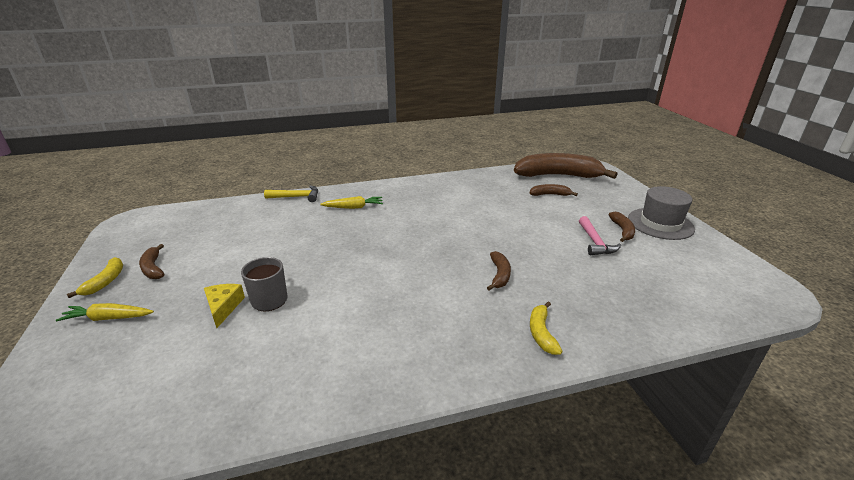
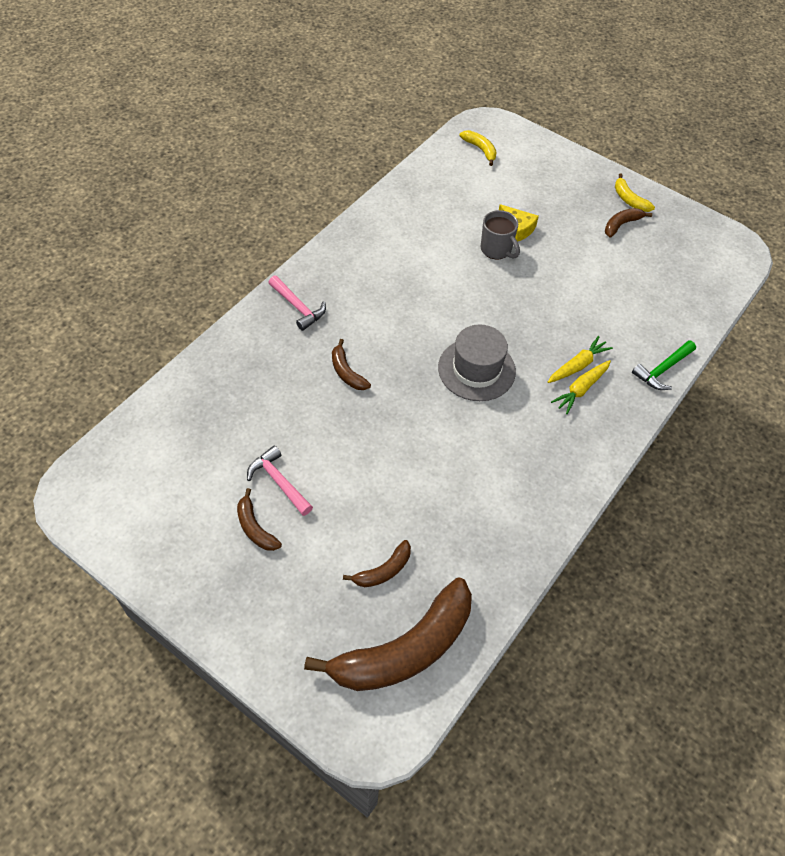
camera: 140 degrees right, 25 degrees up
yellow carrot [56,303,154,321] -> yellow carrot moved to [548,336,613,383]
brown banana [139,244,164,279] -> brown banana turned 60 degrees counterclockwise [605,208,652,237]
yellow hammer [264,185,318,202] -> green hammer [632,340,696,390]
yellow banana [530,302,563,355] -> yellow banana moved to [459,130,497,166]
grey hat [628,186,695,240] -> grey hat moved to [438,324,516,401]
none -> pink hammer [268,276,326,331]

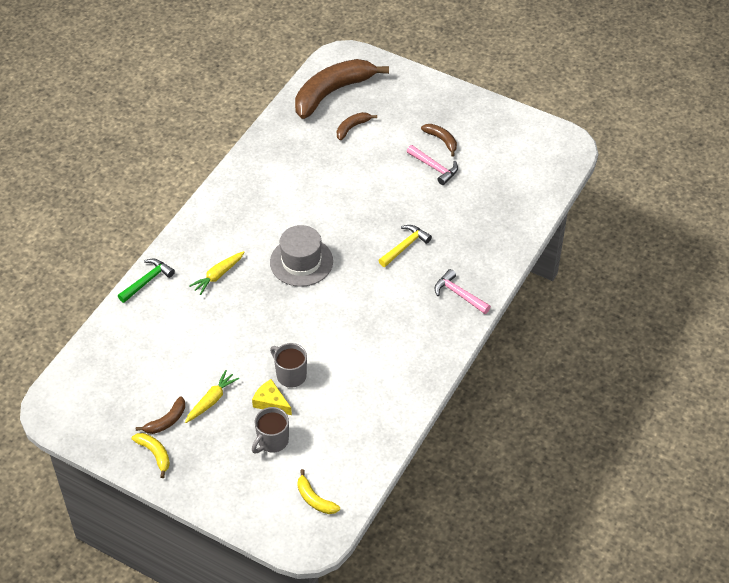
camera: 175 degrees right, 5 degrees down
brown banana [332,339,371,390] -> yellow hammer [378,225,432,267]
yellow carrot [551,360,611,414] -> yellow carrot moved to [185,370,239,423]
none -> grey mug [252,407,289,453]

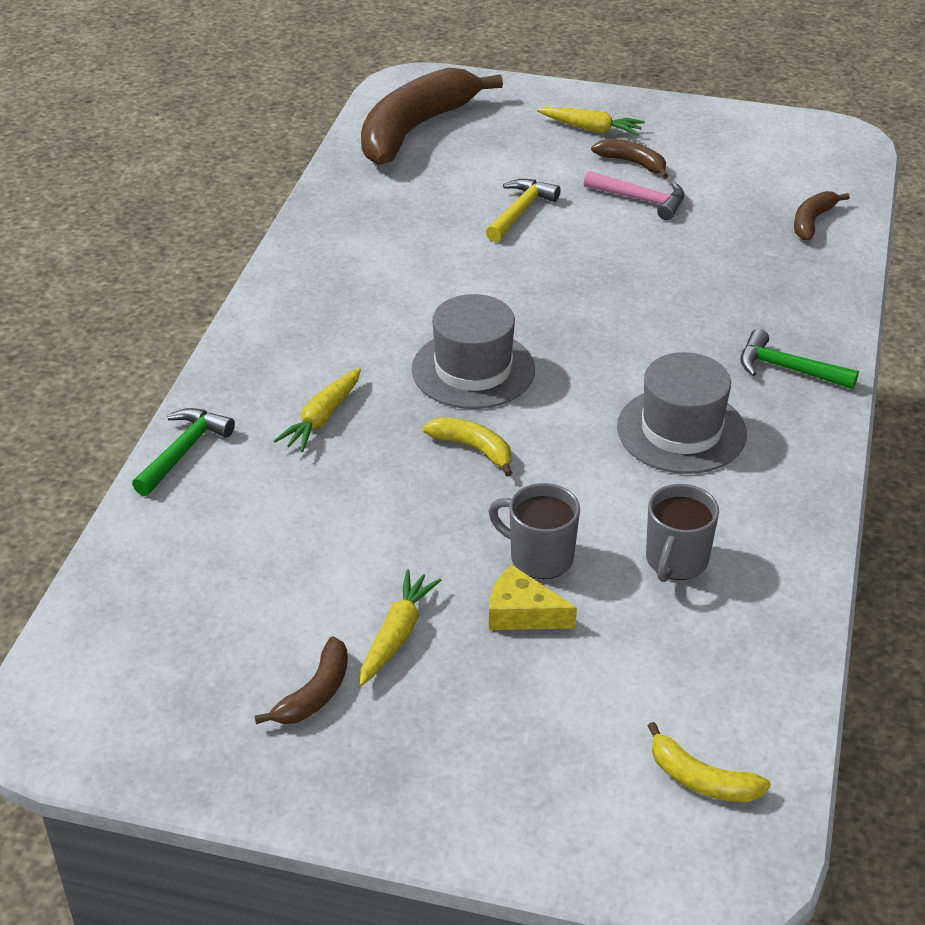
camera: 15 degrees left, 10 degrees down
yellow banana [132,433,170,478] -> yellow banana moved to [423,417,512,476]
grey mug [252,407,289,453] -> grey mug moved to [646,484,719,582]
brown banana [337,112,377,140] -> brown banana moved to [794,191,850,240]
yellow hammer [378,225,432,267] -> yellow hammer moved to [486,179,561,242]
pink hammer [435,269,491,314] -> green hammer [740,329,859,389]
none -> yellow carrot [537,107,645,135]
none -> grey hat [617,352,747,474]

